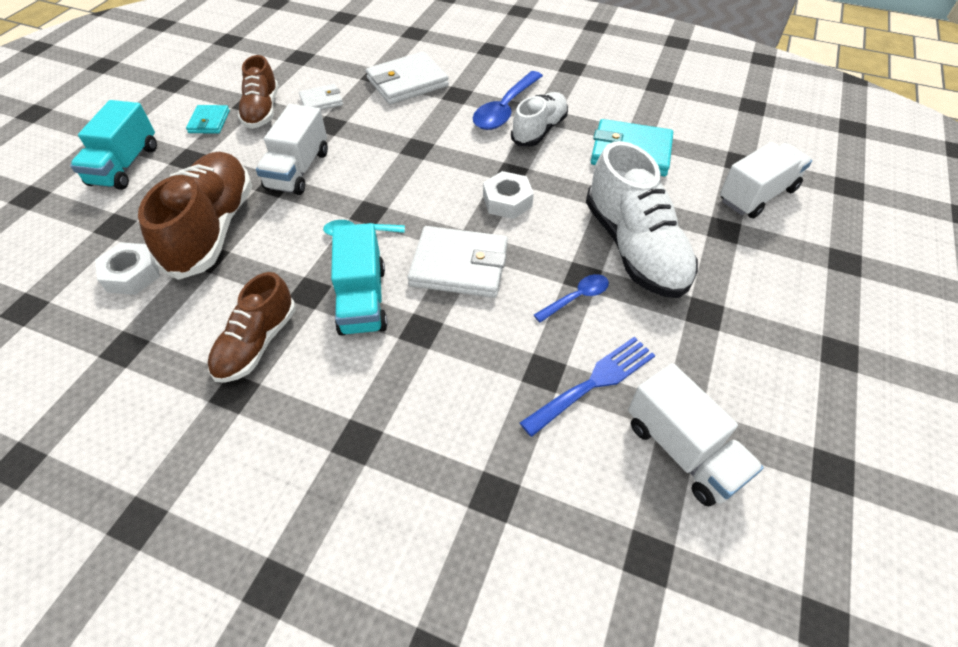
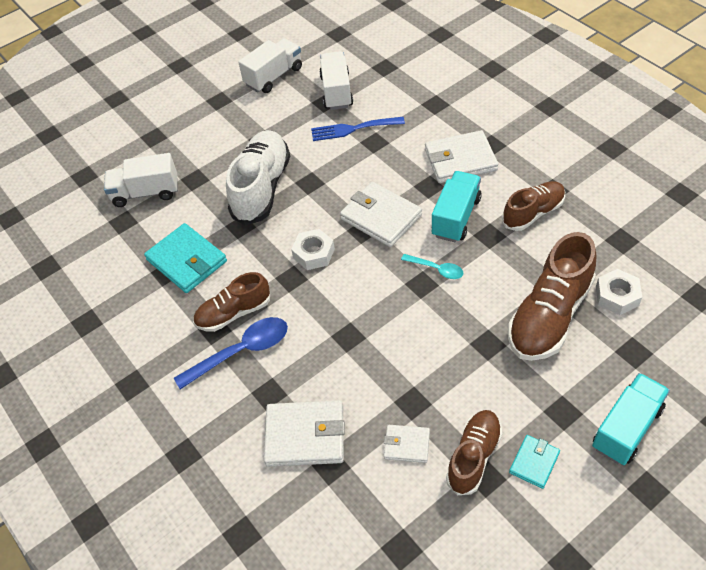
camera: 145 degrees left, 0 degrees up
white truck [256,104,328,195] -> white truck moved to [238,38,302,93]
white shoe [511,92,568,147] -> brown shoe [193,272,270,332]
blue spoon [534,274,609,323] -> none
none -> white wallet [425,130,498,183]

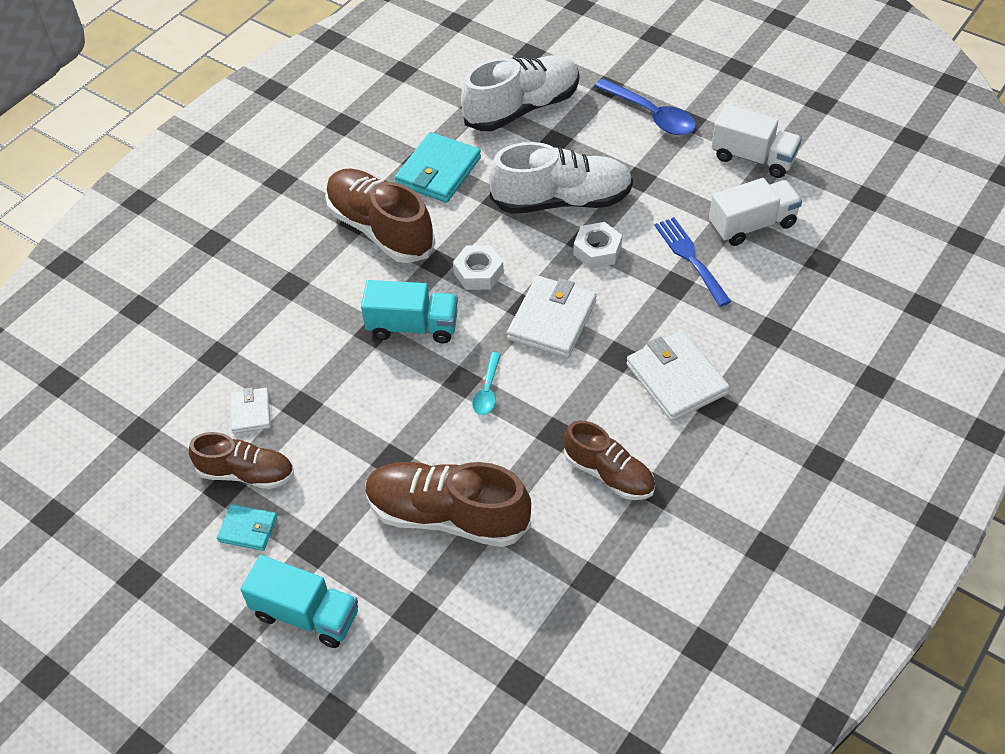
camera: 70 degrees right, 0 degrees up
white truck [104,153,178,207] -> white shoe [461,55,579,131]
blue spoon [174,317,288,389] -> blue spoon moved to [594,78,696,135]
brown shoe [193,272,270,332] -> brown shoe [325,168,436,263], size x1.61
white wallet [264,400,345,467] -> none
turquoise truck [432,171,482,242] -> turquoise truck moved to [361,280,458,343]
white nut [596,269,642,315] -> white nut moved to [573,222,622,269]

